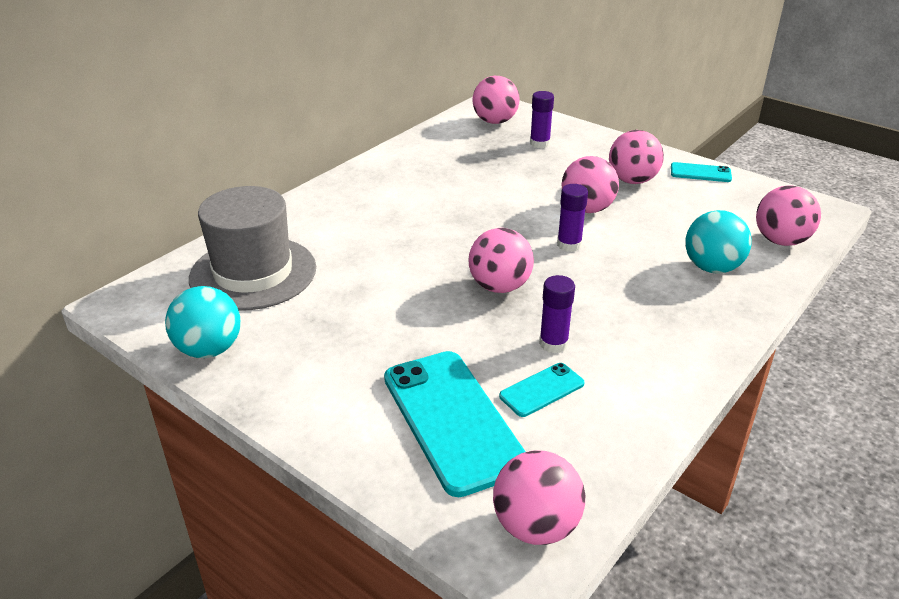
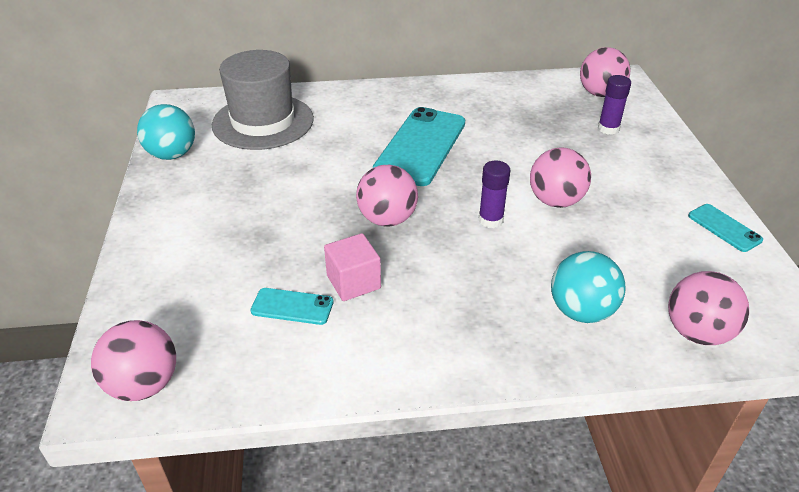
camera: 45 degrees right, 5 degrees up
turquoise phone [384,351,525,497] -> turquoise phone moved to [373,107,465,186]
purple glue stick [539,275,575,353] -> pink cube [324,233,381,301]
pink ball [609,130,664,184] -> none

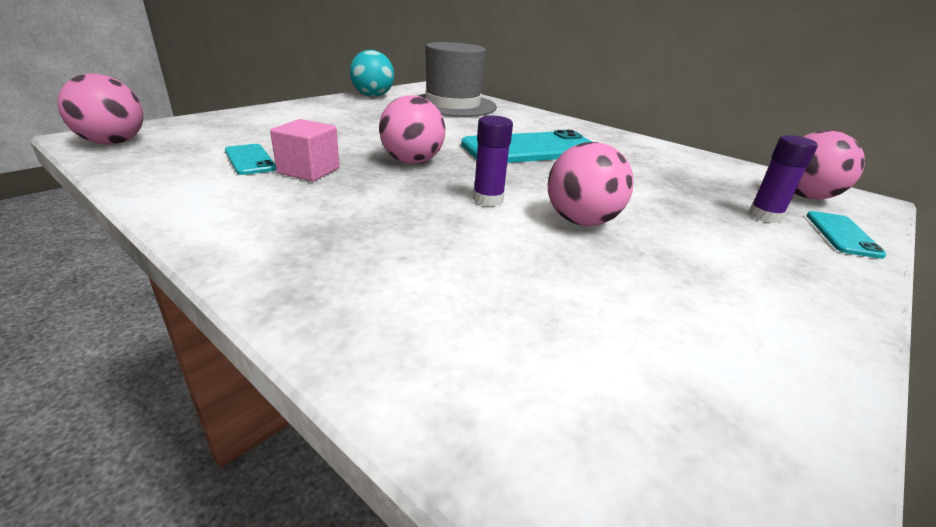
camera: 45 degrees right, 10 degrees down
turquoise ball [551,251,626,323] -> none
pink ball [668,271,749,345] -> none
turquoise phone [688,204,763,252] -> turquoise phone moved to [806,211,886,259]

